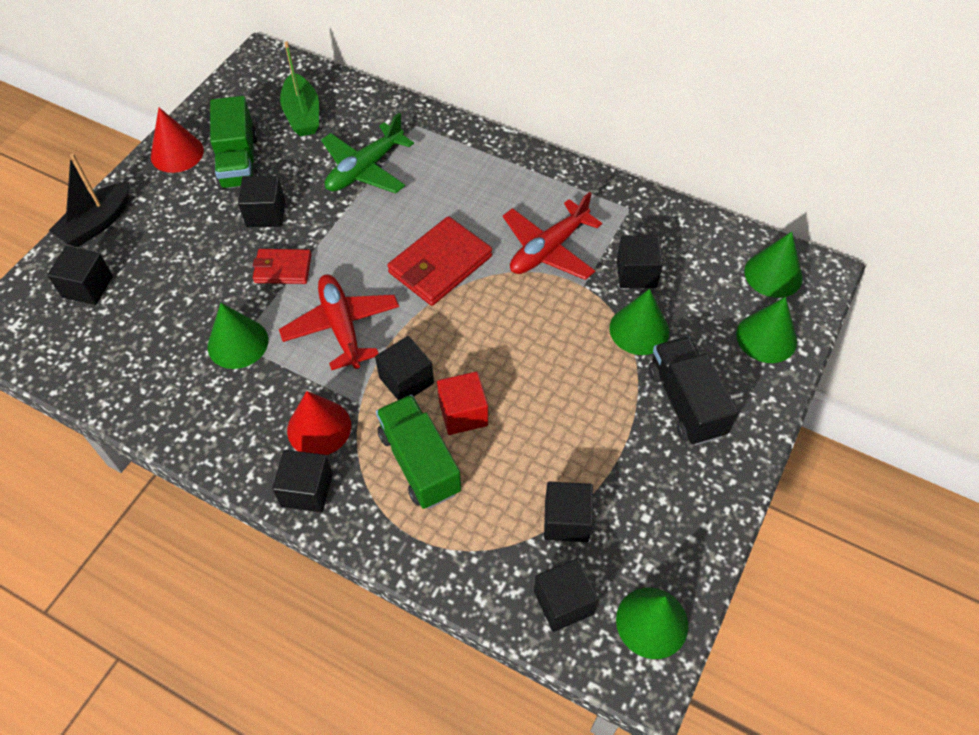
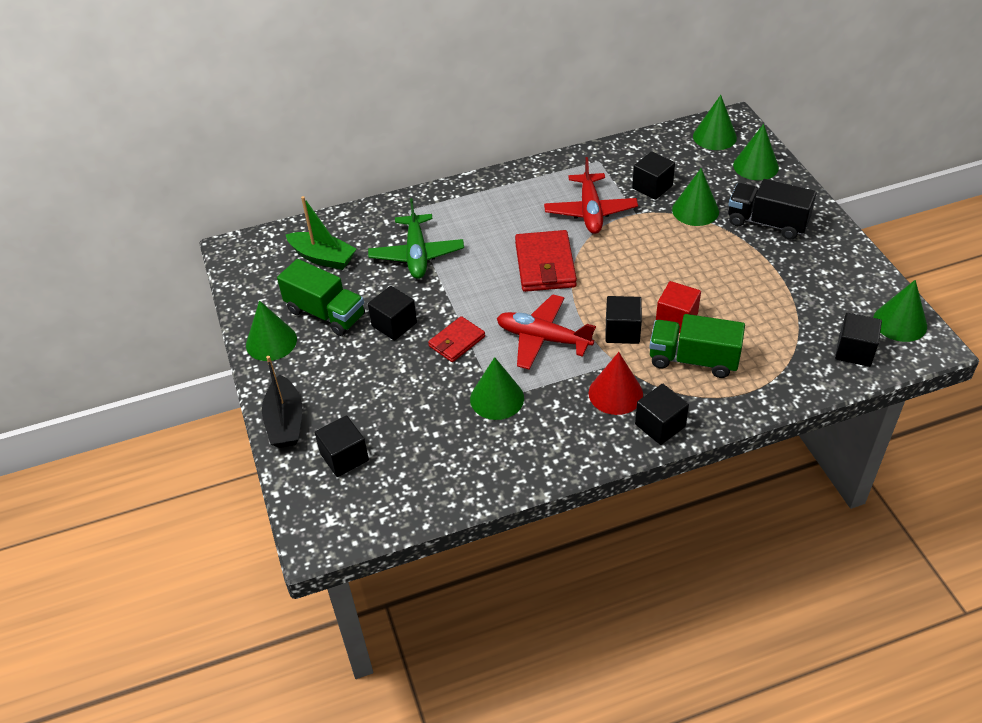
camera: 45 degrees left, 10 degrees down
red cone [151,108,204,173] -> green cone [246,301,297,361]
black cube [544,482,593,542] -> none

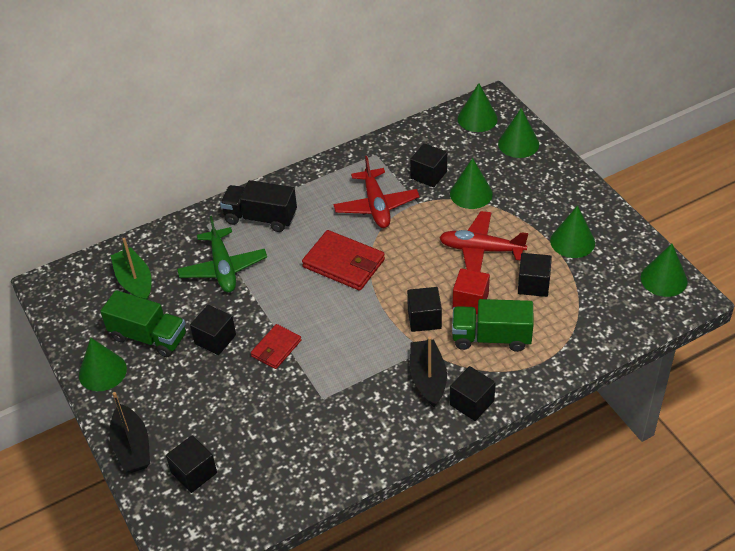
camera: 10 degrees left, 0 degrees up
green boat [286,196,357,270] -> green boat turned 135 degrees counterclockwise [110,238,151,300]
green cone [470,357,524,420] -> green cone moved to [550,206,595,258]
red plane [497,294,596,370] -> red plane moved to [439,211,528,272]
red wallet [515,230,577,292] -> red wallet turned 45 degrees counterclockwise [302,230,385,291]
red cone [589,352,643,415] -> black boat [410,336,447,407]
black truck [728,179,817,240] -> black truck moved to [220,180,297,232]
black cube [835,313,882,367] -> black cube moved to [518,253,552,297]

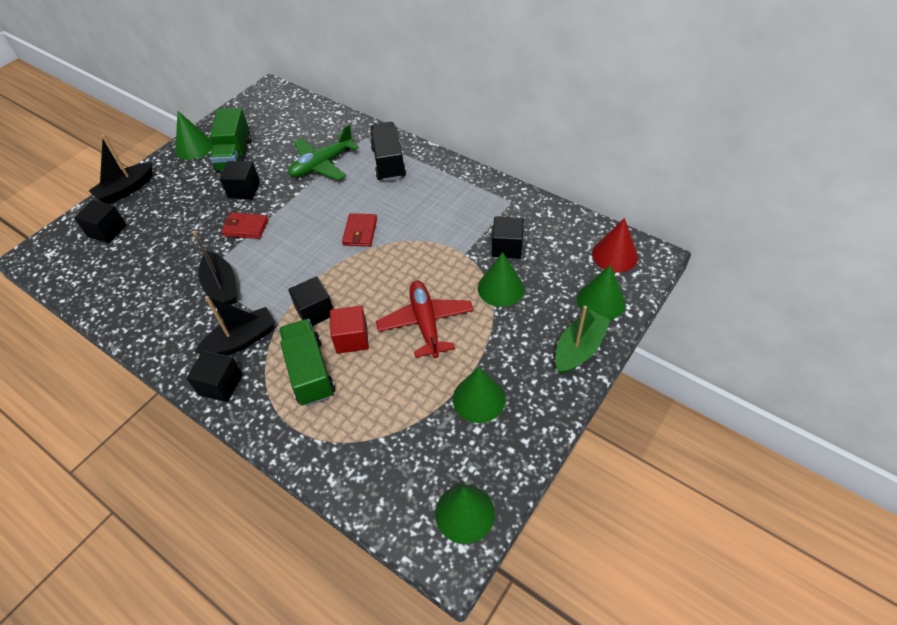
camera: 65 degrees right, 5 degrees up
green boat [110,238,151,300] -> green boat moved to [555,306,610,375]
red wallet [302,230,385,291] -> red wallet [342,213,377,247], size x0.60
red plane [333,156,419,228] -> none
green cone [458,83,498,132] -> red cone [592,218,638,273]
black cube [518,253,552,297] -> none
none -> black boat [192,231,237,306]

